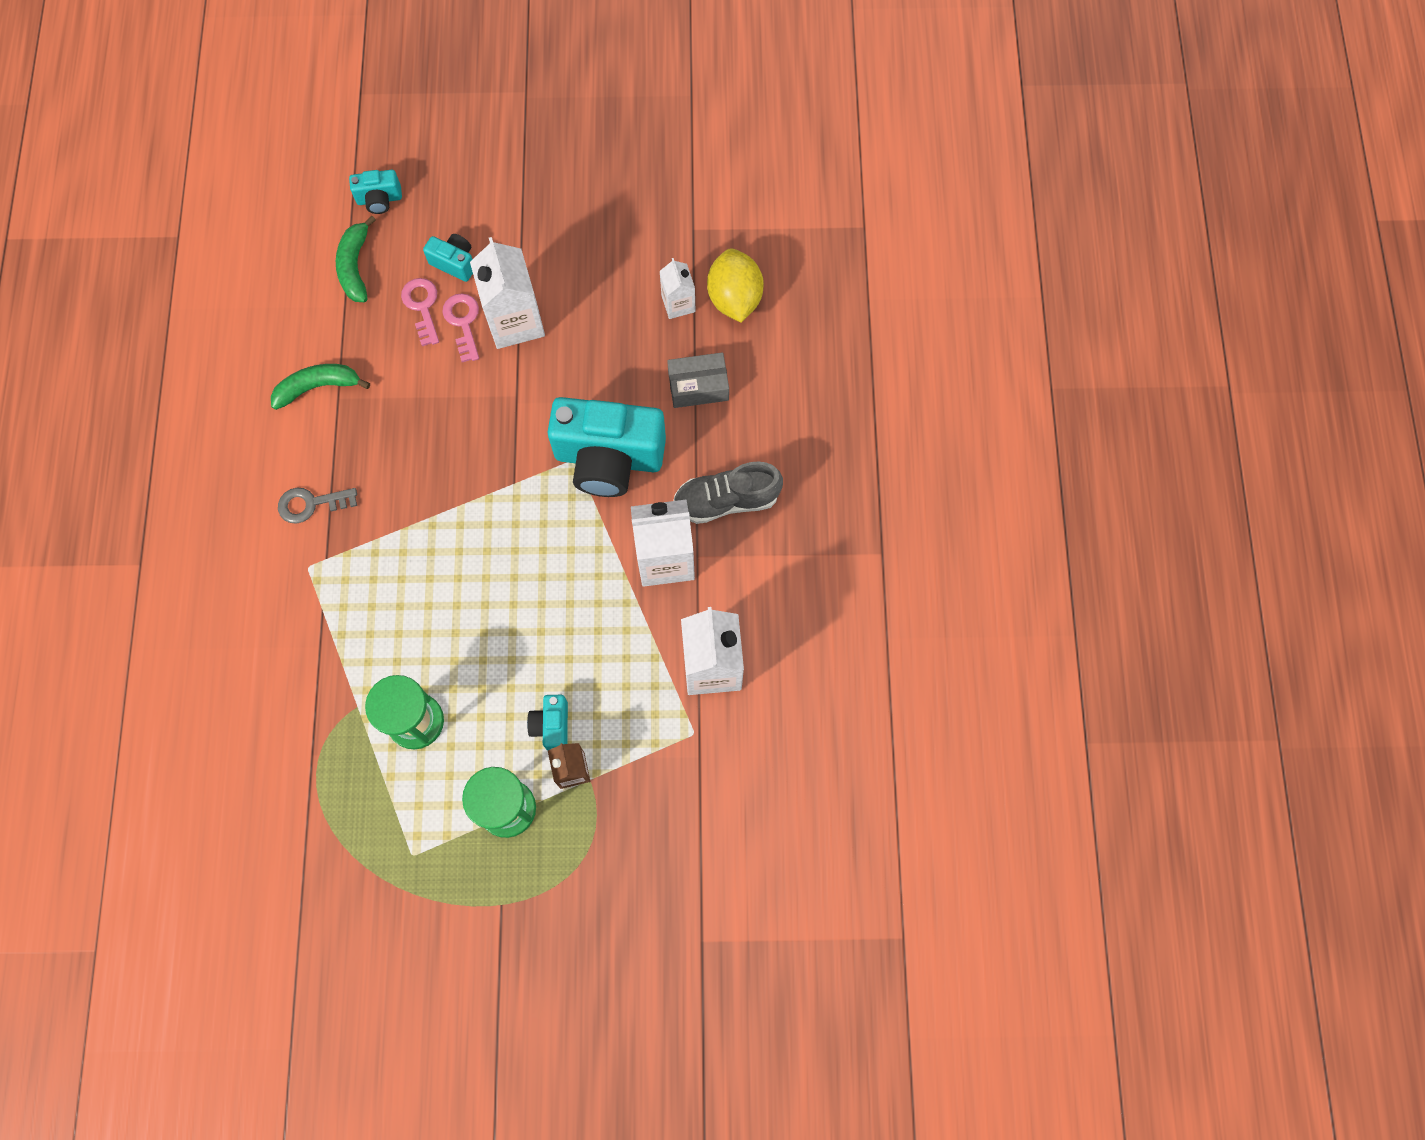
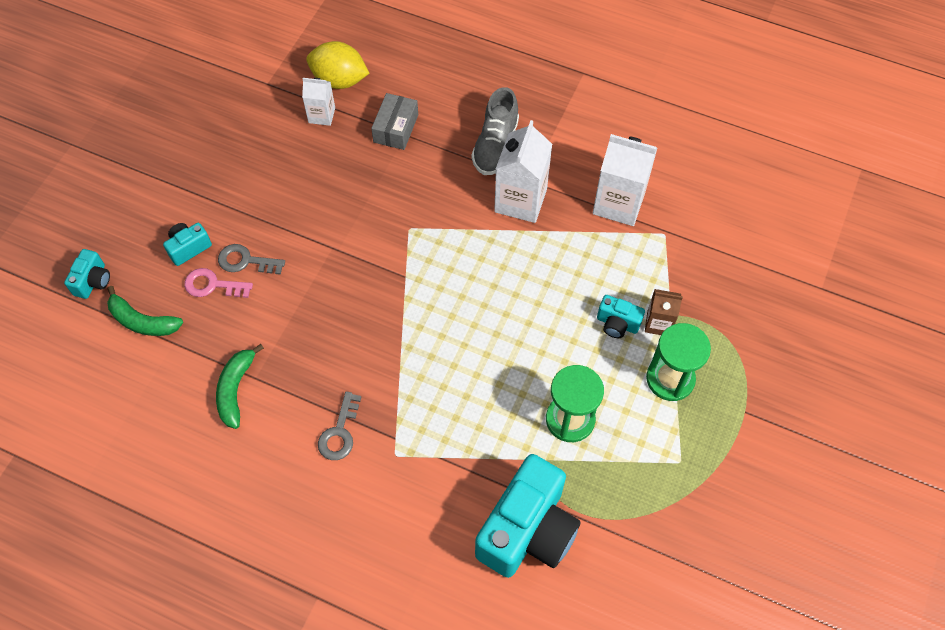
camera: 65 degrees left, 10 degrees down
pink key [442,293,479,362] -> grey key [218,244,285,275]
white carton [470,237,545,349] -> none
turquoise camera [548,397,666,497] -> turquoise camera moved to [475,454,580,578]

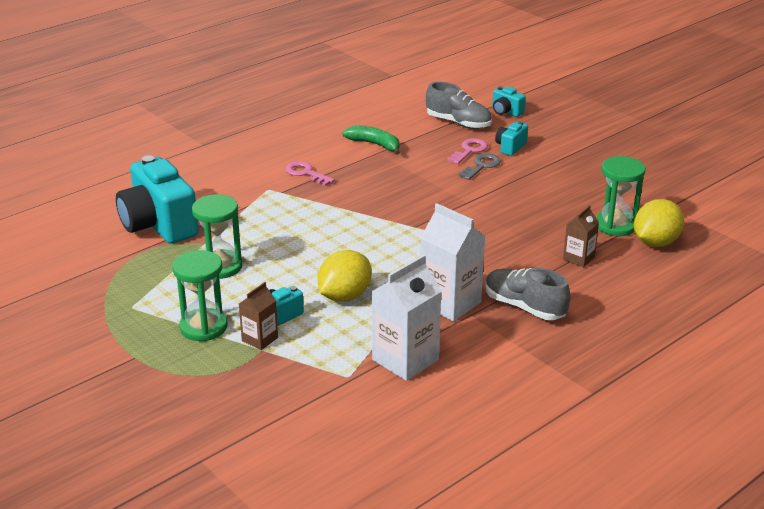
camera: 115 degrees right, 30 degrees down
green banana [107,286,183,336] -> grey shoe [426,82,492,129]
turquoise camera [163,223,212,266] -> turquoise camera turned 135 degrees counterclockwise [495,121,528,156]
white carton [302,78,335,126] -> green hourglass [596,156,645,236]
grey key [318,391,361,460] -> pink key [285,161,335,186]
grey box [371,93,418,150] -> brown carton [563,205,599,267]
none -> yellow lemon [317,250,372,302]

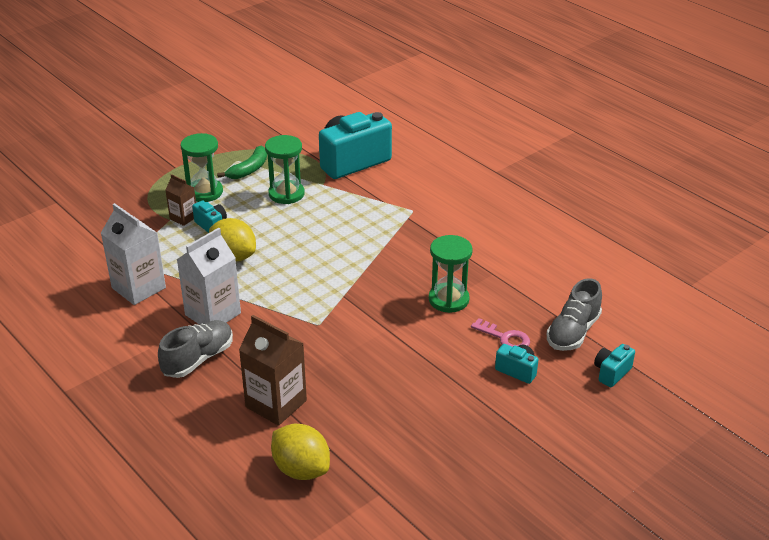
camera: 90 degrees right, 5 degrees up
pink key [285,161,335,186] -> none
green banana [342,126,400,155] -> green banana moved to [217,146,267,179]
grey key [458,153,501,180] -> none
brown carton [563,205,599,267] -> brown carton [239,315,307,426], size x1.79
green hourglass [596,156,645,236] -> green hourglass moved to [429,235,473,313]

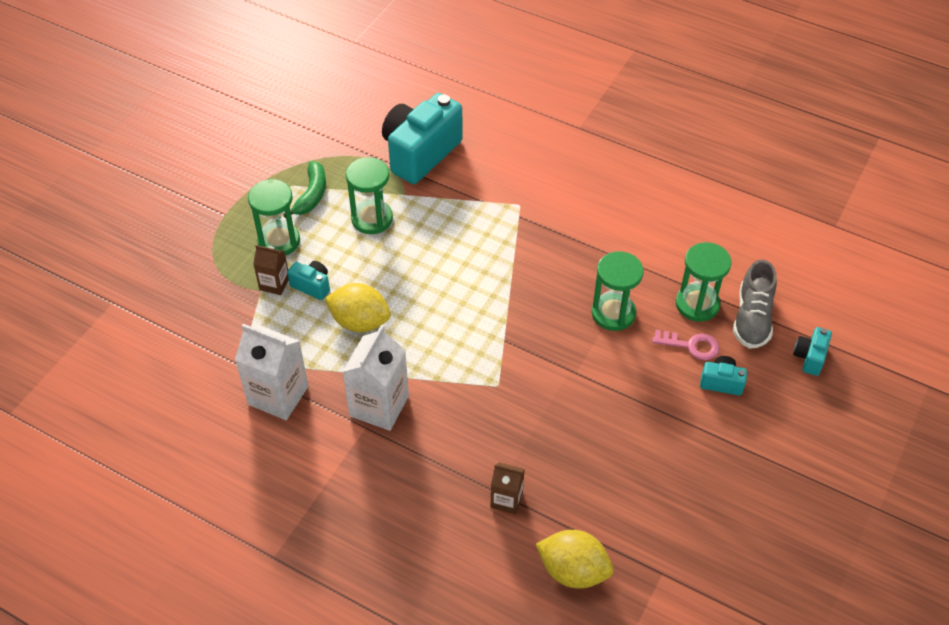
camera: 20 degrees left, 15 degrees up
grey shoe [158,320,233,378] -> none
brown carton [239,315,307,426] -> brown carton [491,462,525,514], size x0.56
none -> green hourglass [676,242,732,322]

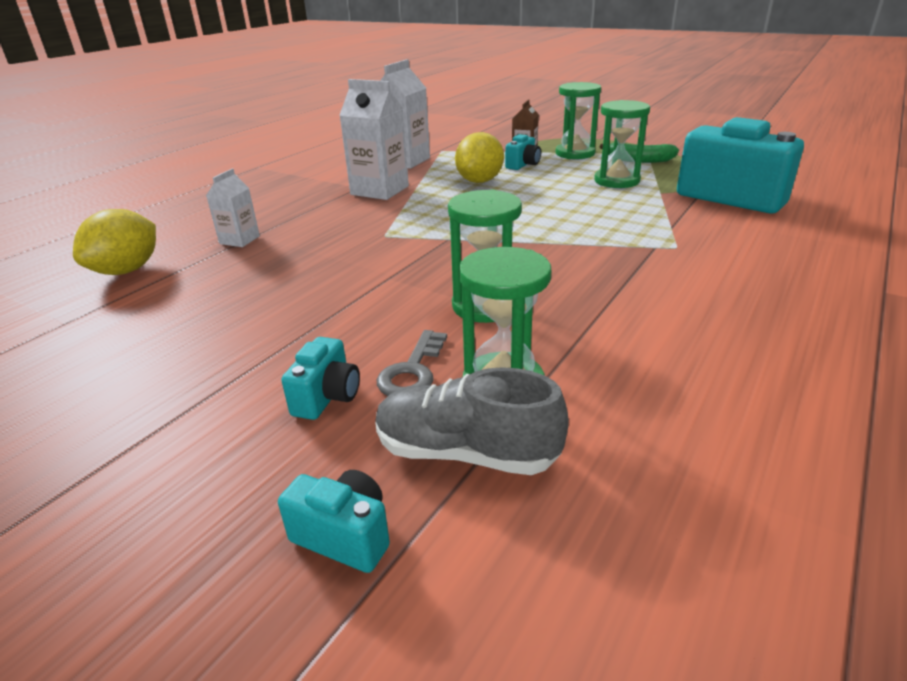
camera: 95 degrees right, 20 degrees down
brown carton [491,462,525,514] -> white carton [206,168,260,247]
pink key [652,330,719,360] -> grey key [377,330,447,396]

